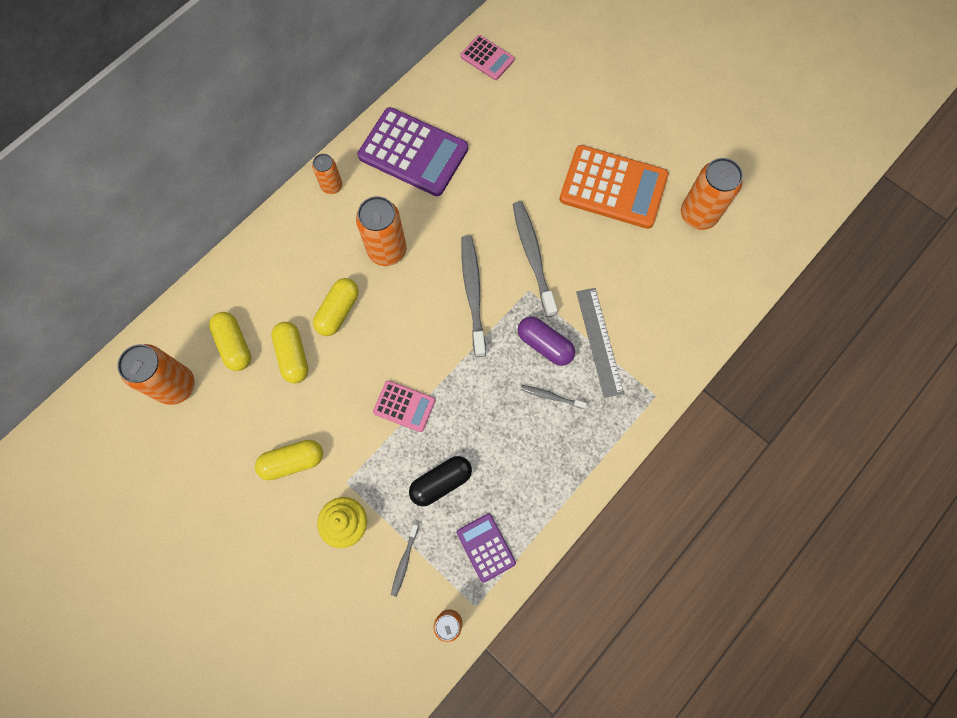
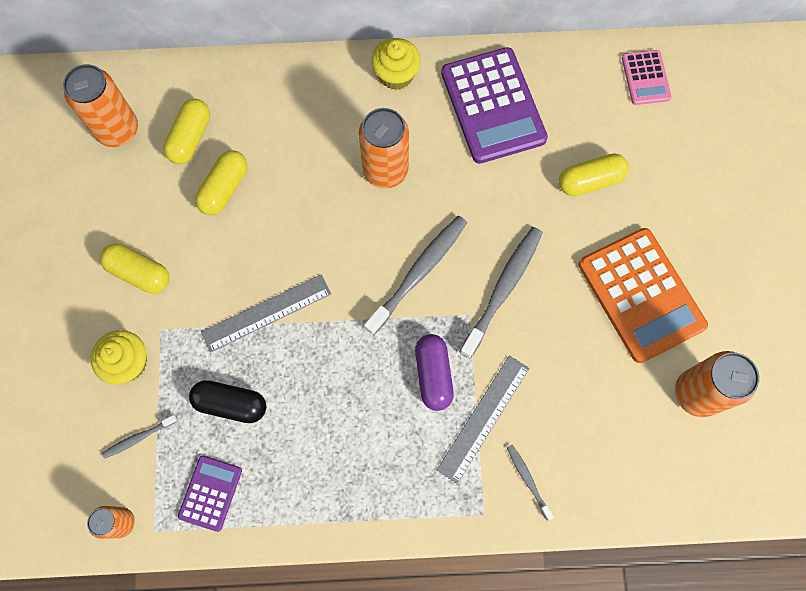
camera: 45 degrees right, 0 degrees up
orange can [312,154,342,194] -> yellow cupcake [371,38,421,90]
yellow capsule [313,278,359,336] -> yellow capsule moved to [559,154,629,196]
pink calculator [373,380,435,432] -> grey ruler [201,274,331,352]
grey toothbrush [520,385,587,409] -> grey toothbrush moved to [507,445,554,521]

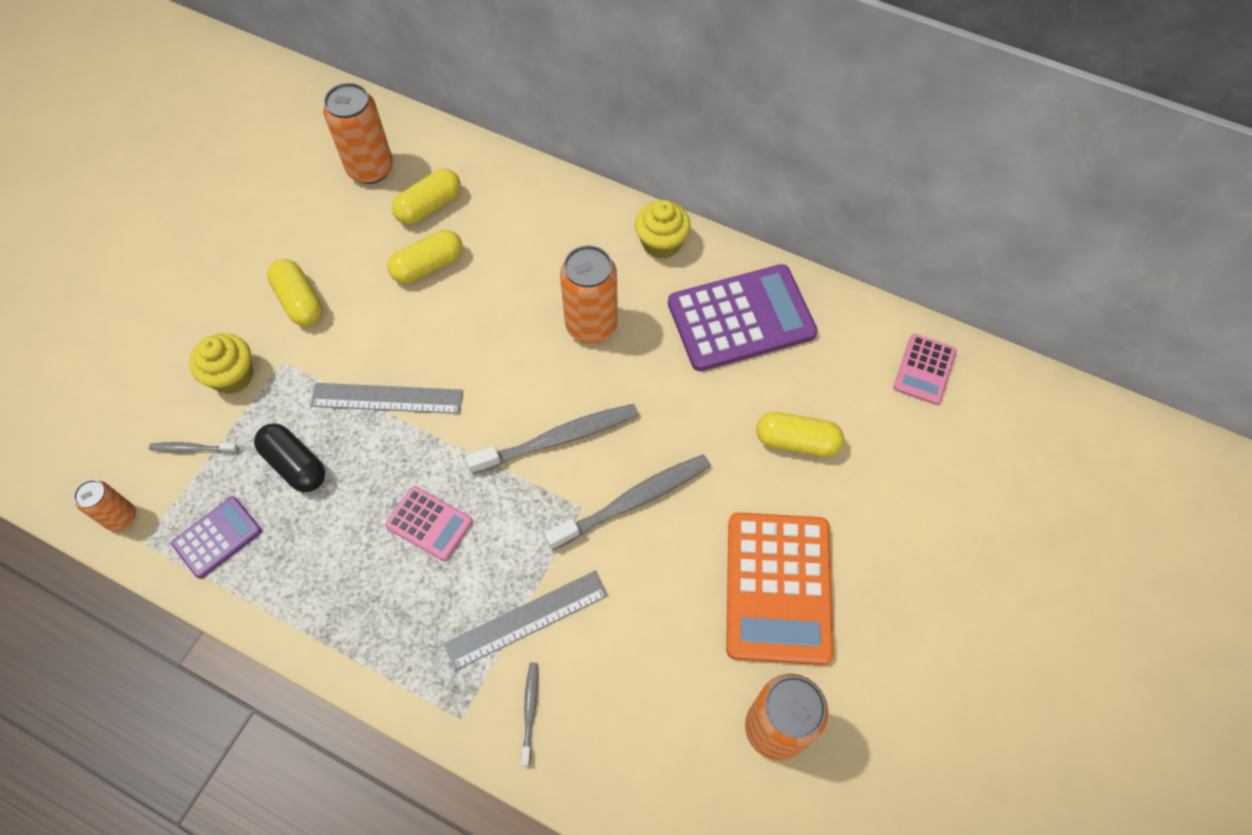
camera: 30 degrees right, 10 degrees down
purple capsule [415,334,454,411] -> none
purple calculator [441,47,548,164] -> purple calculator turned 120 degrees counterclockwise [668,264,818,371]
none -> pink calculator [385,486,473,561]

